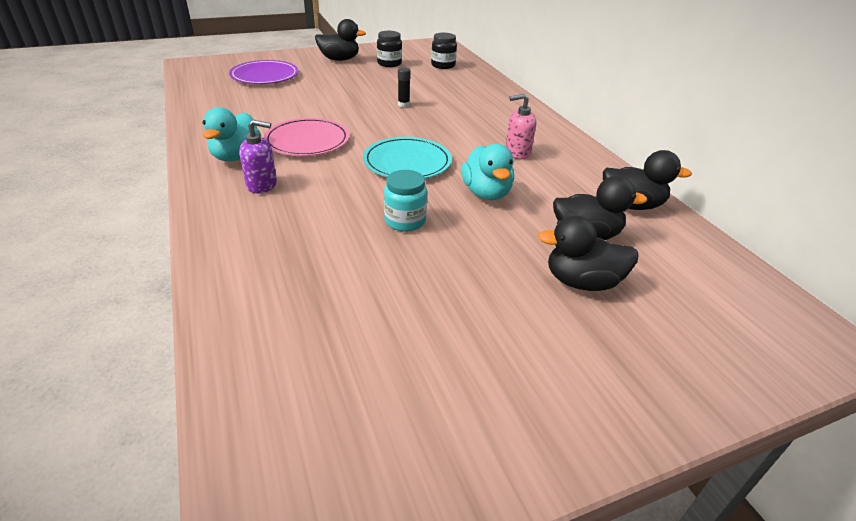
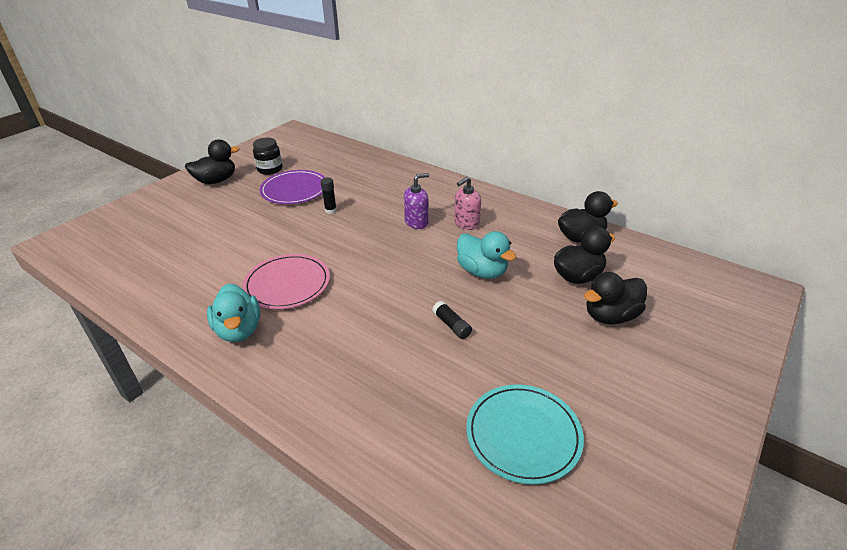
camera: 30 degrees left, 0 degrees up
purple plate [229,60,298,84] -> purple plate moved to [260,170,326,204]
purple soap dispenser [239,120,277,194] -> purple soap dispenser moved to [404,173,429,229]
turquoise plate [363,137,452,179] -> turquoise plate moved to [466,384,584,484]
turquoise jar [384,170,427,232] -> black glue stick [432,301,472,339]
black jar [431,33,457,69] -> none

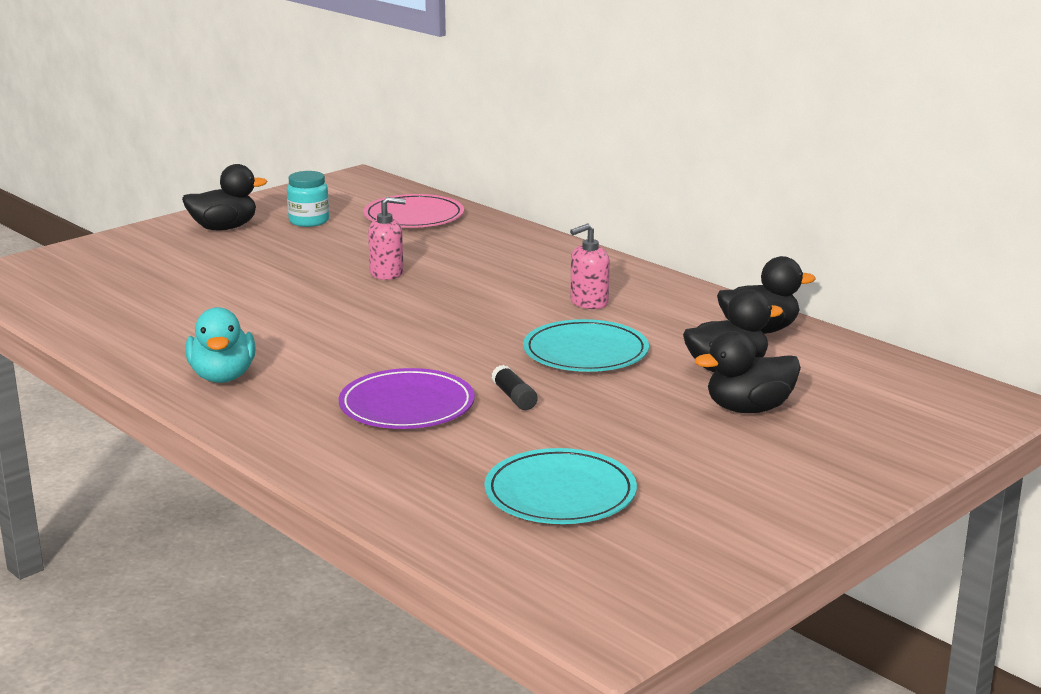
camera: 10 degrees right, 15 degrees down
pink plate [242,254,330,309] -> pink plate moved to [363,194,464,228]
black jar [253,137,282,175] -> turquoise jar [287,171,329,227]
purple plate [260,170,326,204] -> purple plate moved to [339,368,475,429]
black glue stick [320,177,337,214] -> pink soap dispenser [368,197,406,280]
purple soap dispenser [404,173,429,229] -> none
turquoise duck [457,231,516,279] -> turquoise plate [523,319,649,372]

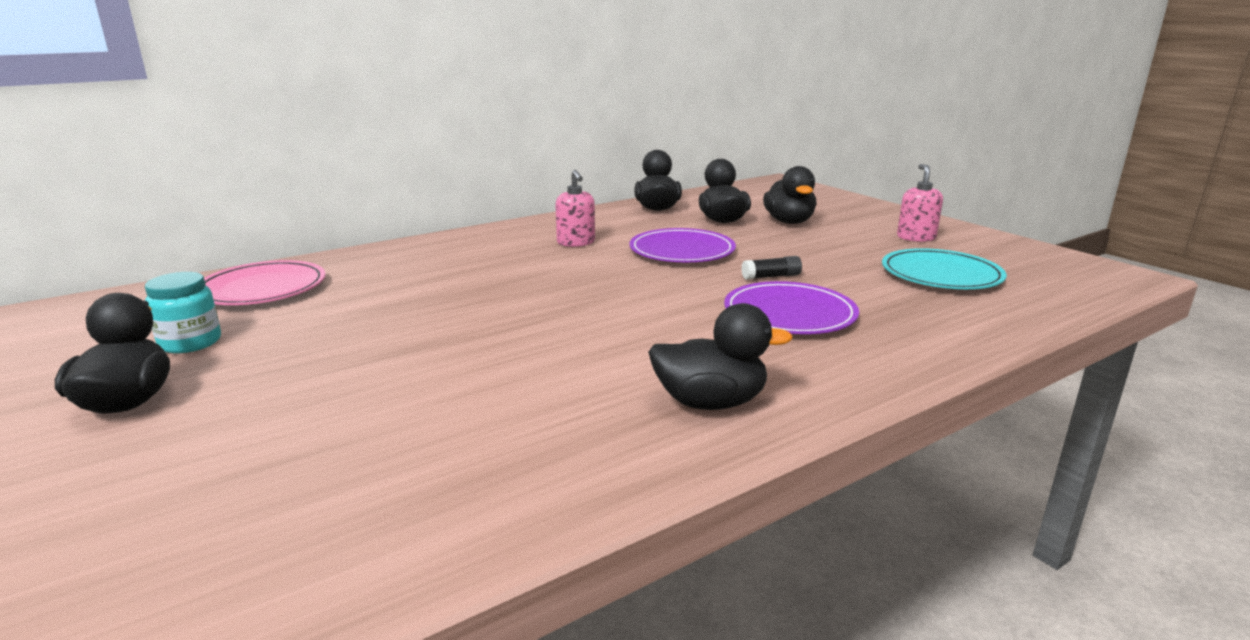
camera: 80 degrees left, 0 degrees up
turquoise duck [185,307,256,383] -> black duck [648,303,793,410]
pink soap dispenser [368,197,406,280] -> pink soap dispenser moved to [897,164,943,242]
turquoise plate [523,319,649,372] -> purple plate [629,228,736,262]

